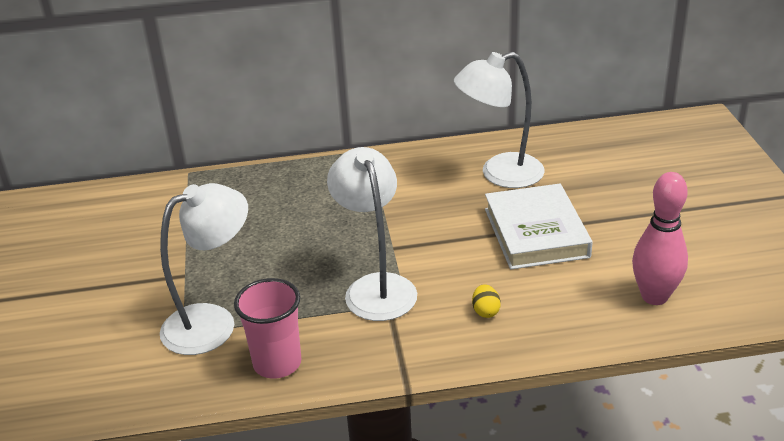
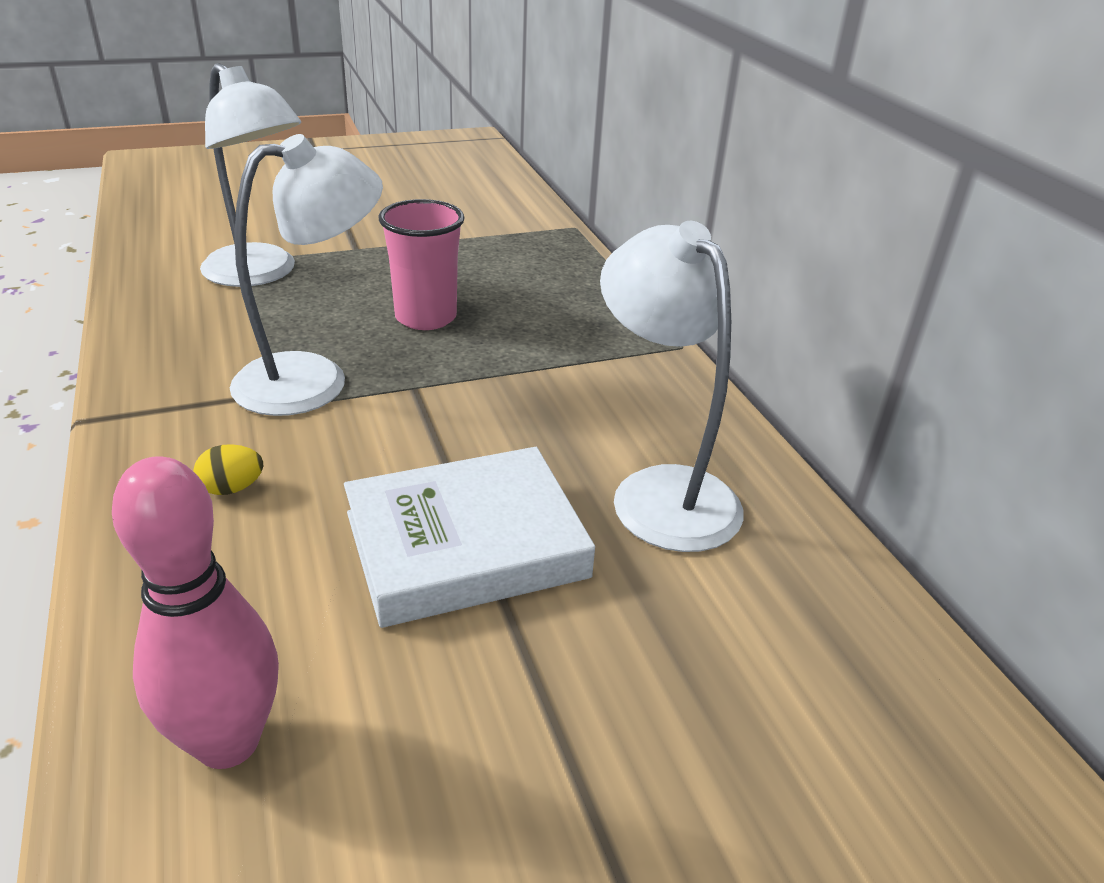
camera: 75 degrees right, 0 degrees up
pink cup [234,278,301,379] -> pink cup moved to [378,199,465,330]

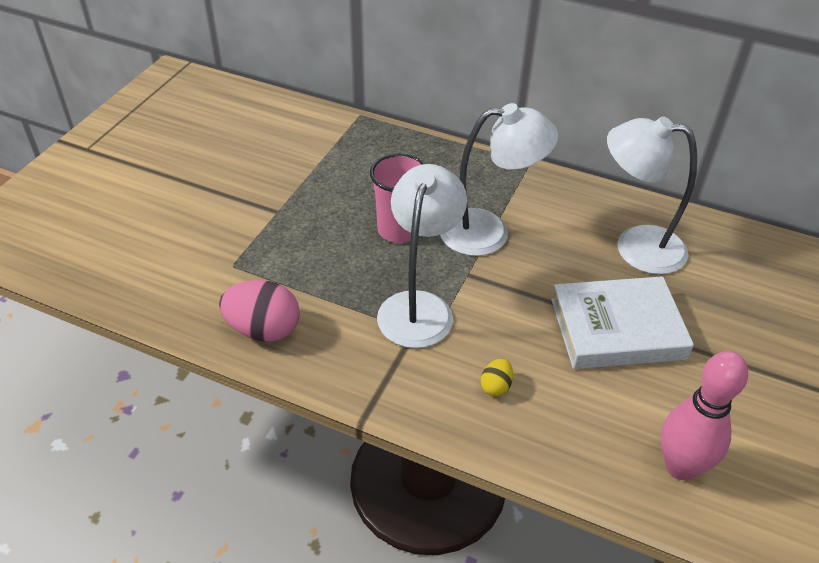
camera: 45 degrees left, 10 degrees up
white lamp [200,63,301,287] -> white lamp moved to [440,103,558,256]
white book [344,447,595,628] -> white book turned 60 degrees clockwise [551,276,694,369]
none -> pink egg [219,280,300,342]

